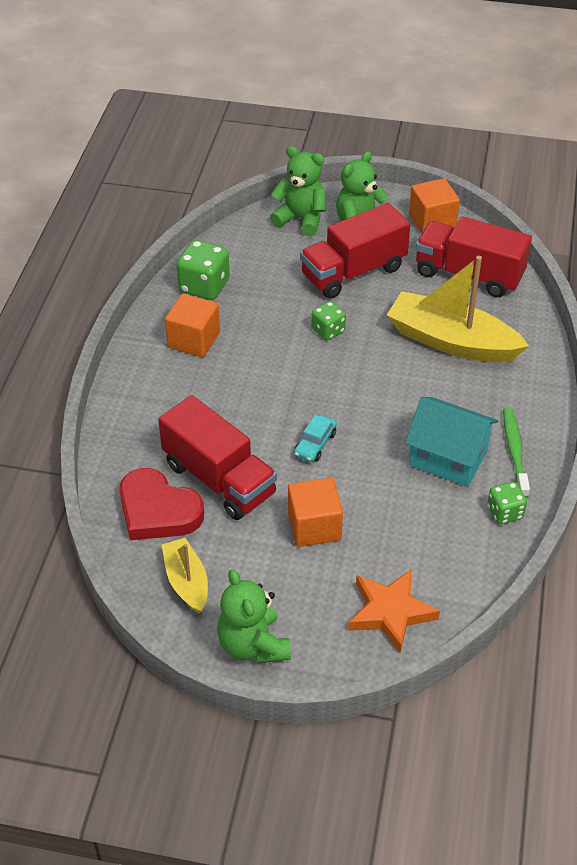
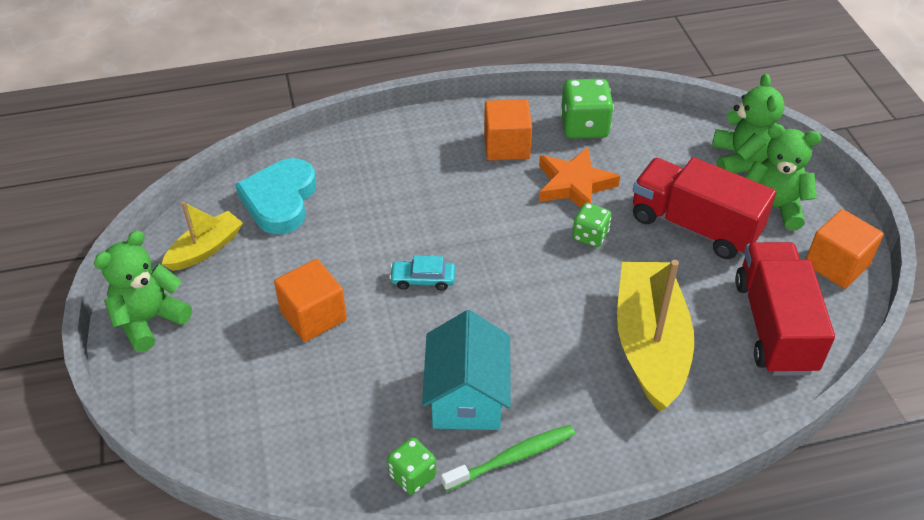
camera: 65 degrees right, 0 degrees up
red heart [119,468,204,540] -> turquoise heart [235,158,316,234]
red truck [158,395,277,520] -> none
orange star [348,570,440,653] -> orange star moved to [539,147,620,208]

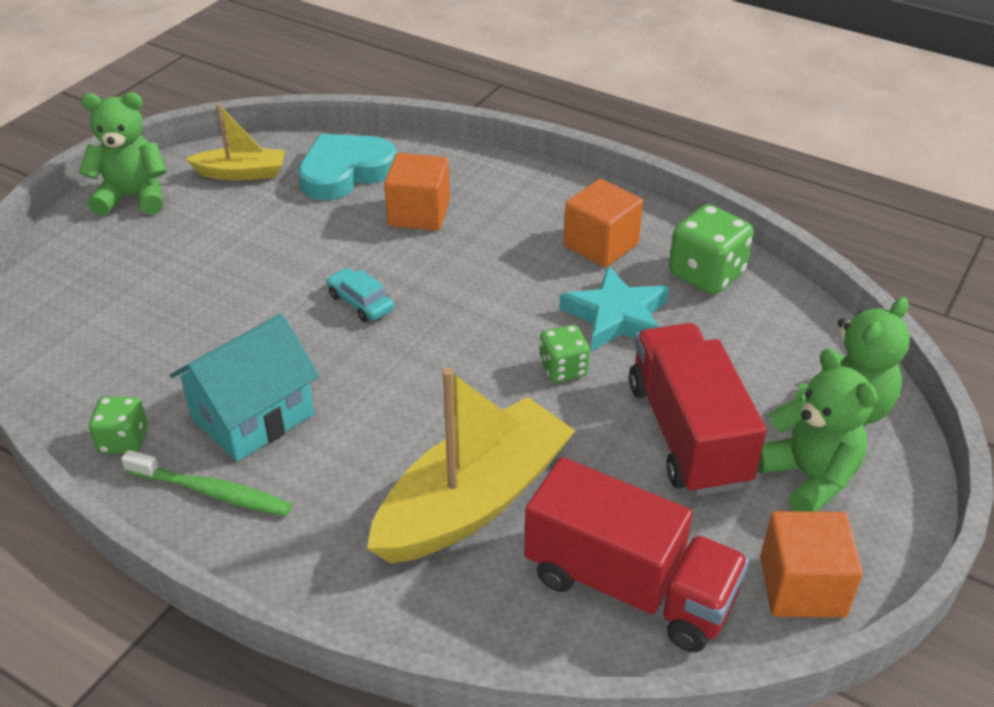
camera: 45 degrees right, 5 degrees down
orange cube [274,259,347,342] -> orange cube moved to [384,153,450,231]
orange star [539,147,620,208] -> turquoise star [559,266,670,351]
red truck [735,242,835,376] -> red truck turned 75 degrees clockwise [524,457,749,652]

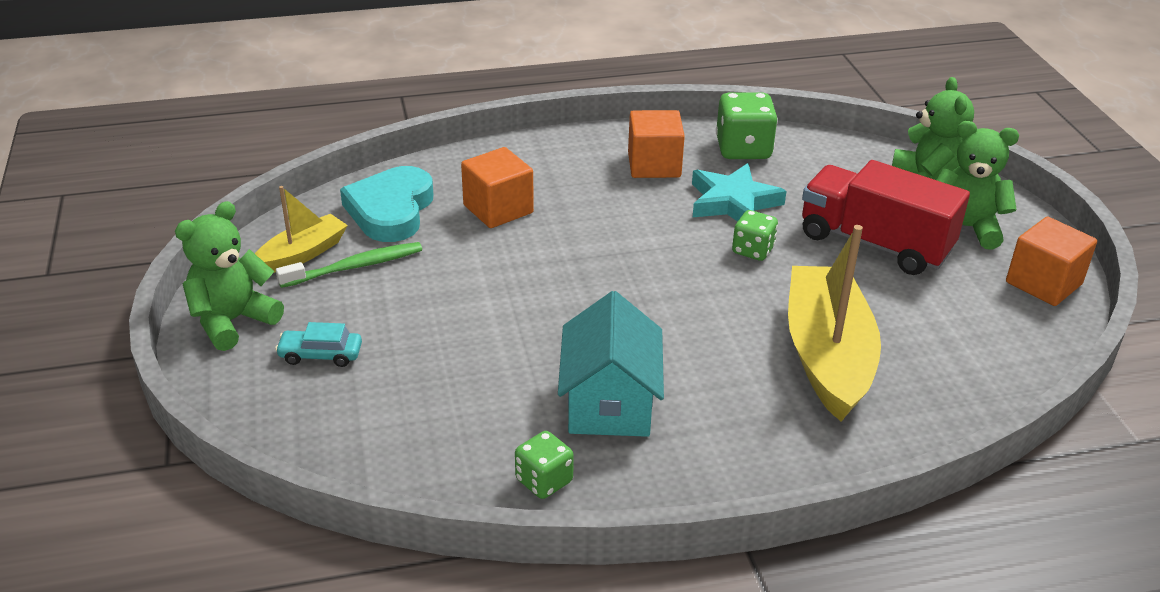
camera: 45 degrees left, 5 degrees down
green toothbrush [121,450,292,516] -> green toothbrush moved to [276,242,422,288]
turquoise car [326,268,394,322] -> turquoise car moved to [275,322,362,367]
red truck [524,457,749,652] -> none

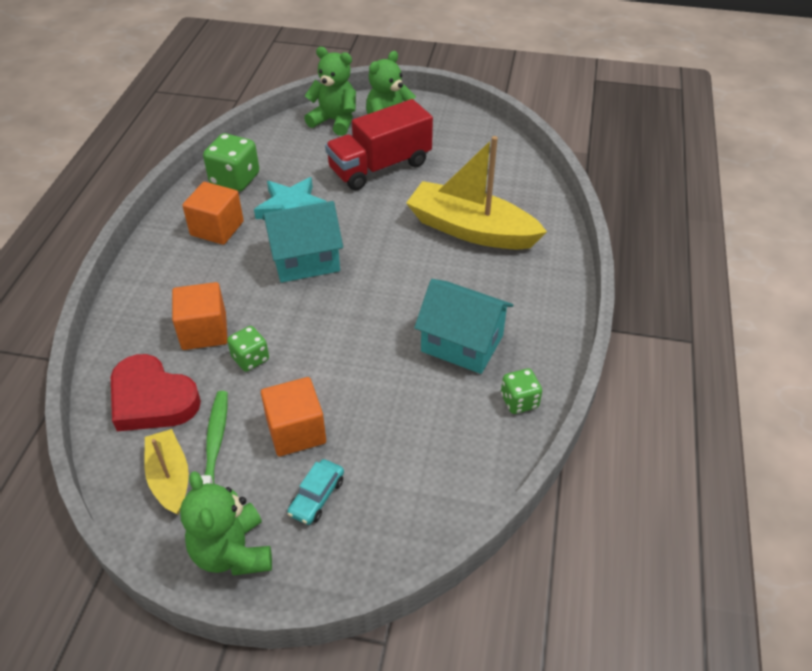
camera: 65 degrees left, 10 degrees up
turquoise heart [340,166,433,242] -> red heart [111,354,201,431]
green dice [732,210,778,261] -> green dice moved to [227,326,269,372]
orange cube [1006,216,1097,306] -> orange cube moved to [261,377,326,456]
none -> turquoise house [262,201,343,283]

